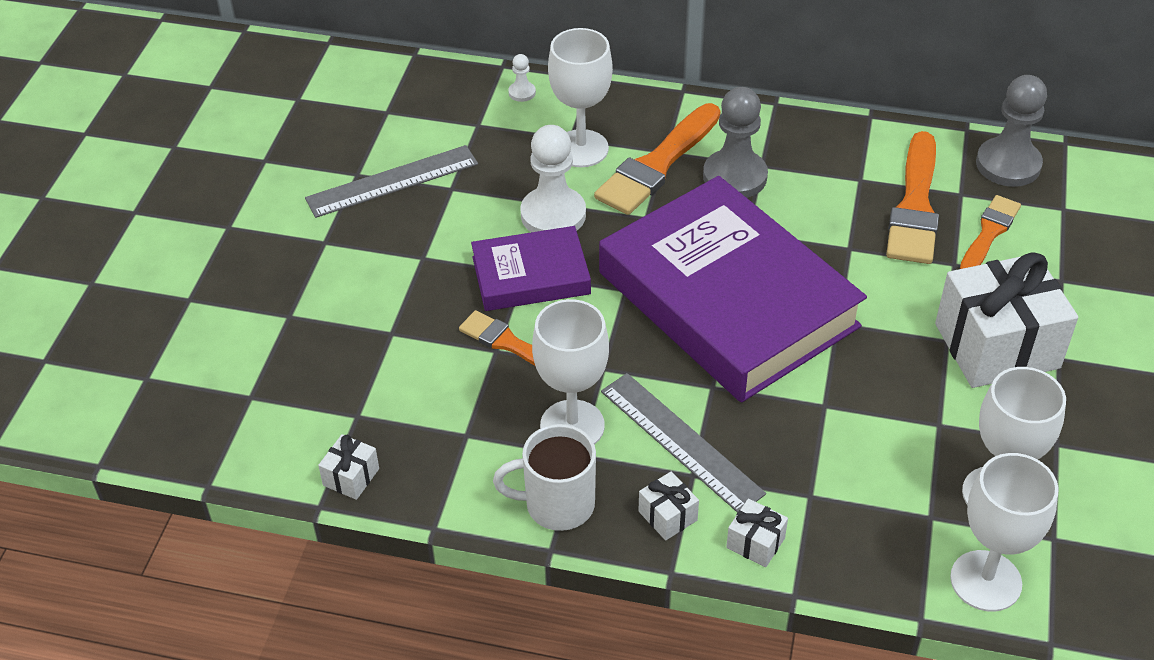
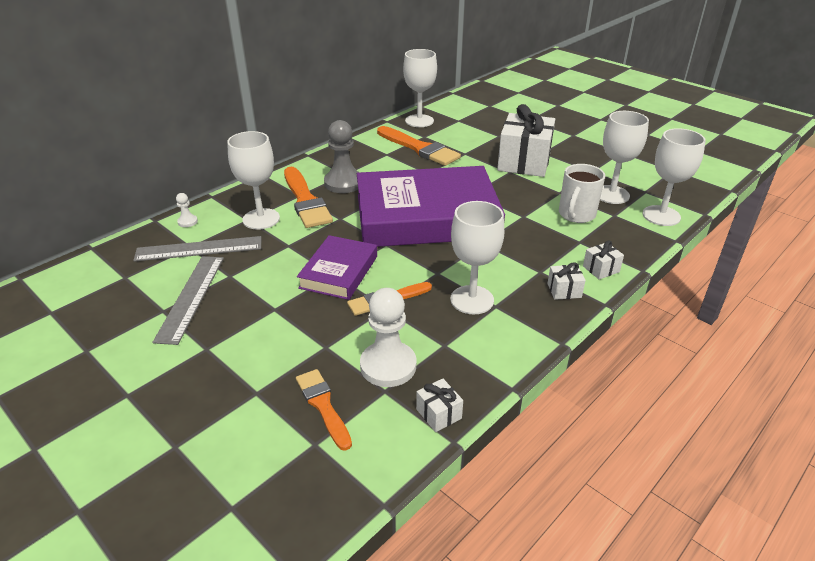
camera: 60 degrees left, 10 degrees down
white mug [493,424,596,531] -> white mug moved to [559,164,605,223]
white pawn [520,125,586,232] -> white pawn moved to [360,288,416,387]
grey ruler [601,373,766,513] -> grey ruler moved to [133,236,261,262]
orange brush [960,195,1021,269] -> orange brush moved to [296,369,352,451]
grey pawn [976,75,1047,187] -> white goblet [403,49,437,127]

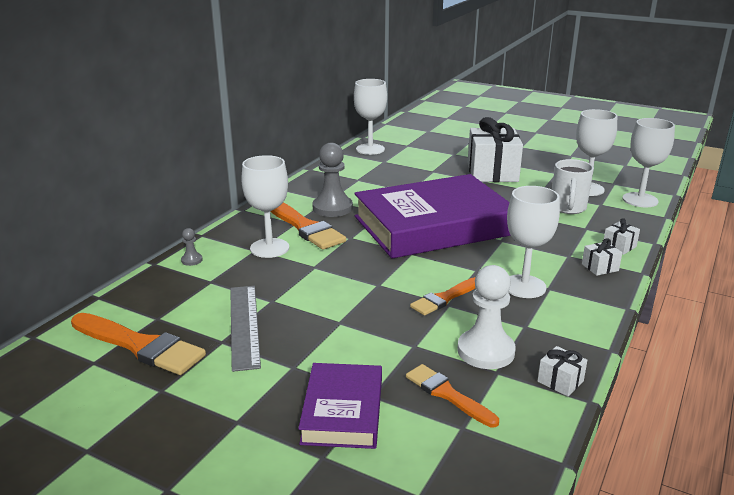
camera: 15 degrees left, 10 degrees down
grey ruler [133,236,261,262] -> none
white pawn [176,193,198,227] -> grey pawn [181,228,203,266]
purple book [297,235,377,300] -> purple book moved to [298,363,382,449]
orange brush [377,126,461,166] -> orange brush moved to [71,313,206,375]

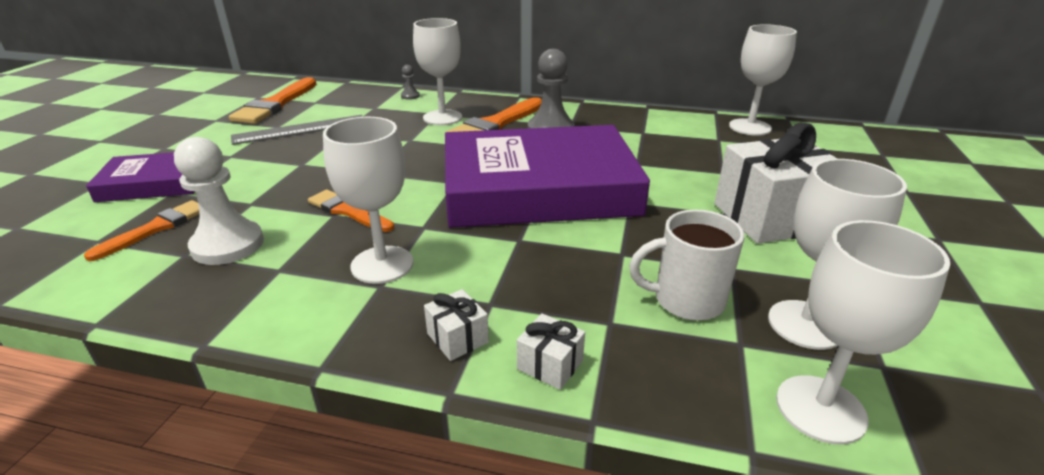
camera: 75 degrees right, 5 degrees up
purple book [354,174,511,259] -> purple book turned 60 degrees counterclockwise [445,125,650,228]
white gift [537,346,587,396] -> none

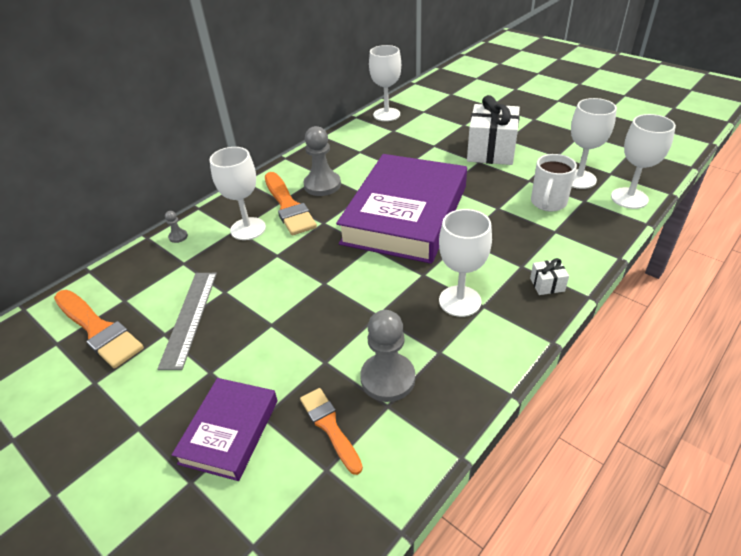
camera: 60 degrees left, 10 degrees up
white pawn [174,137,264,265] -> grey pawn [360,310,415,402]
orange brush [308,190,394,232] -> none
white gift [517,313,585,390] -> none

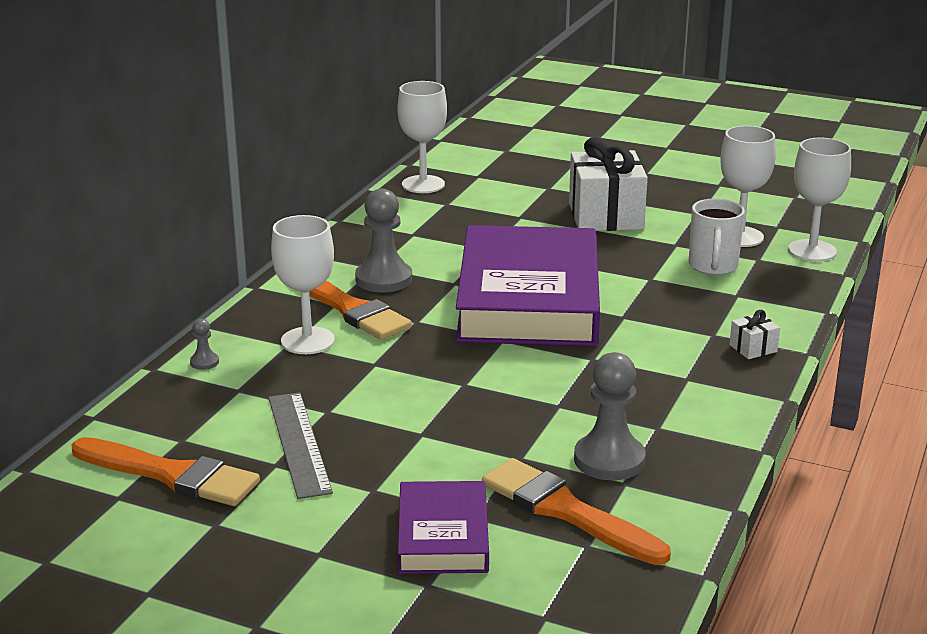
camera: 20 degrees left, 15 degrees down
orange brush [300,388,363,475] -> orange brush [482,458,671,565], size x1.63
white goblet [439,209,492,317] -> none

